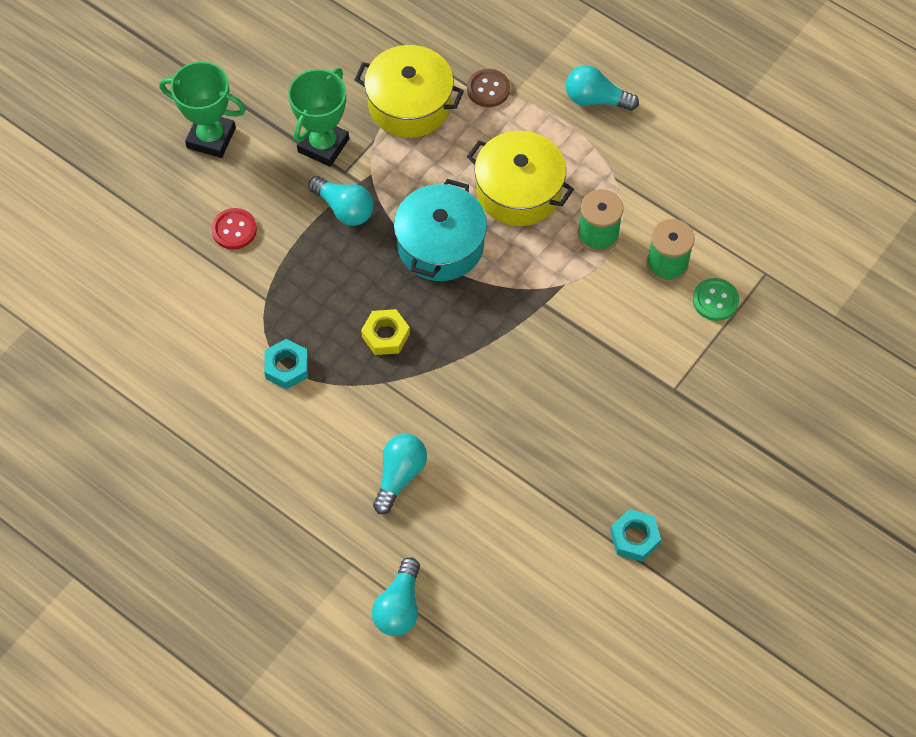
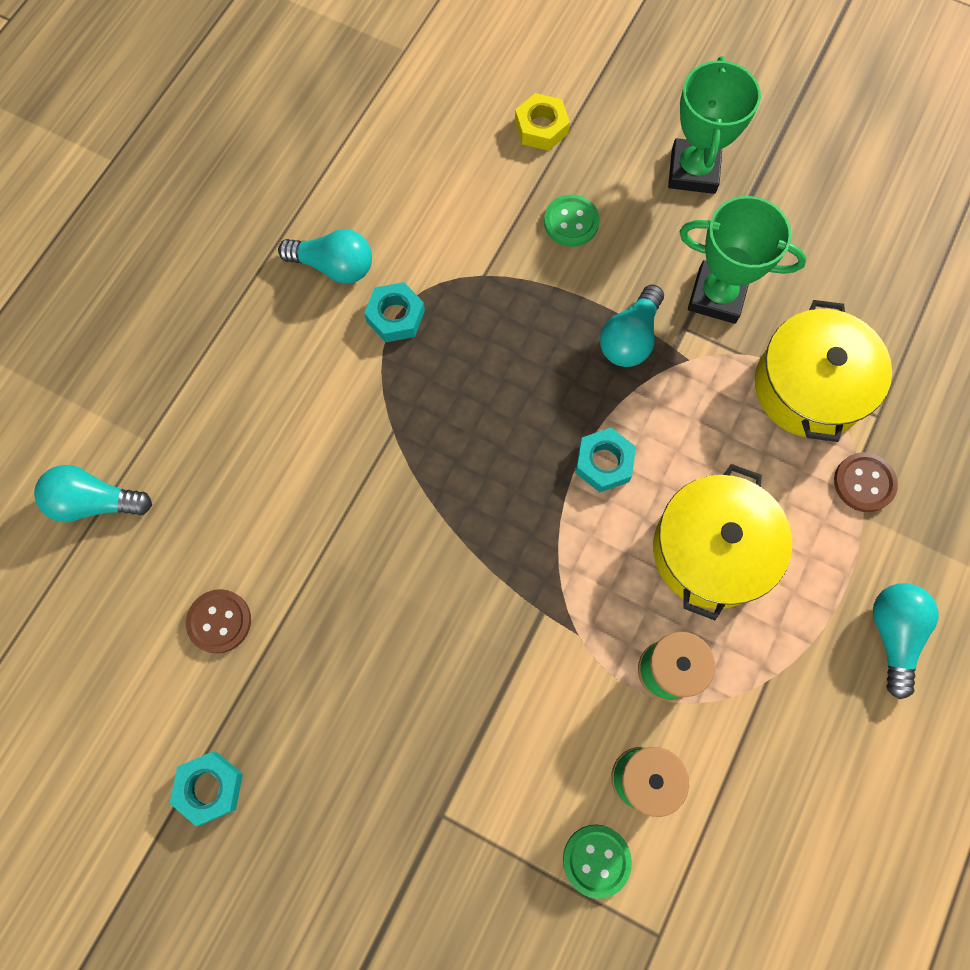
camera: 80 degrees right, 10 degrees up
red button [211,208,257,249] -> green button [544,195,600,247]
yellow nut [361,309,410,355] -> yellow nut moved to [515,93,570,151]
turquoise light bulb [373,434,427,514] -> turquoise light bulb moved to [278,229,372,284]
turquoise pot [394,179,487,281] -> turquoise nut [575,428,636,492]
none -> brown button [186,589,251,654]

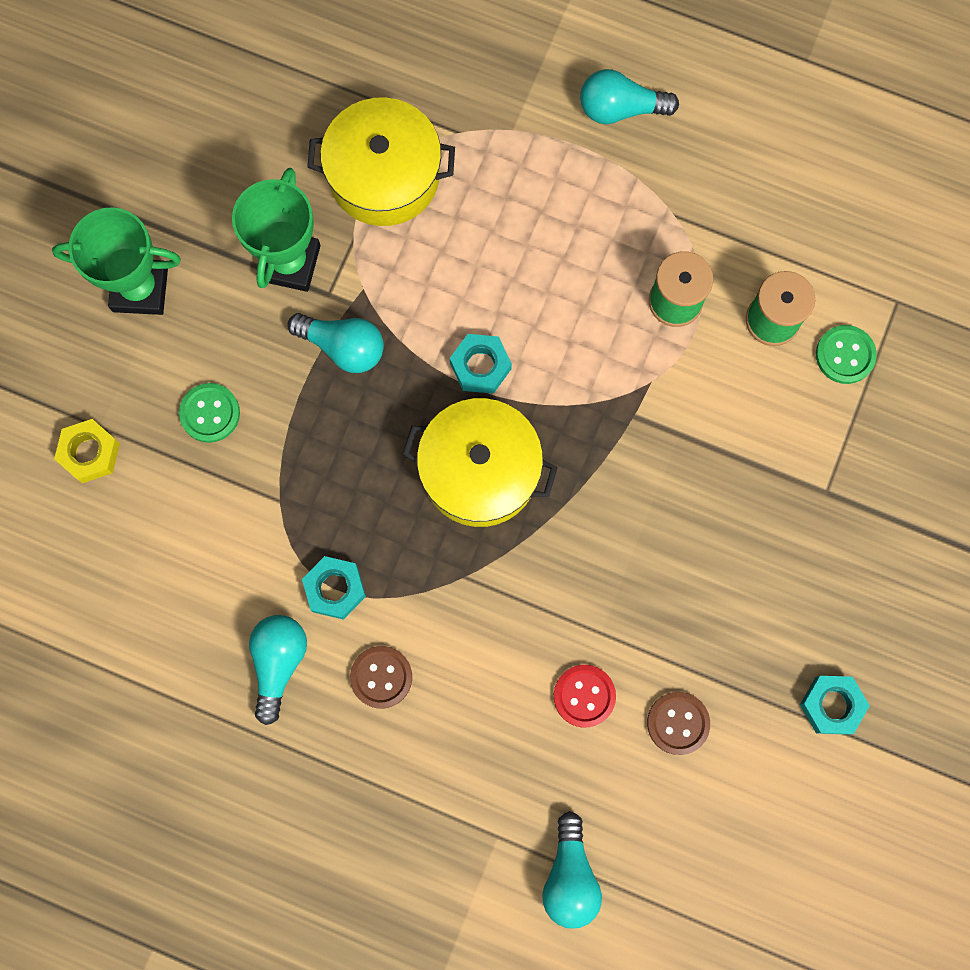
camera: 95 degrees left, 5 degrees up
yellow pot [653,464,792,621] -> yellow pot moved to [403,398,558,527]
brown button [834,452,898,512] -> brown button moved to [350,646,412,709]
none -> red button [554,665,616,728]

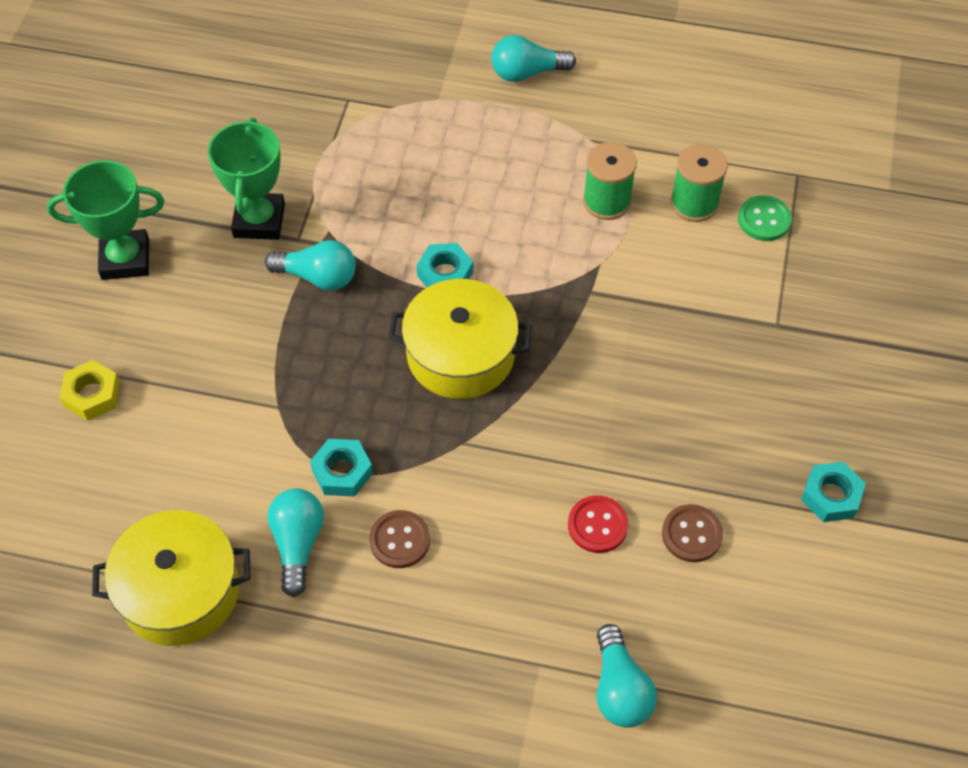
camera: 10 degrees left, 20 degrees down
green button [179,383,240,443] -> none
yellow pot [307,97,455,226] -> yellow pot moved to [92,510,251,646]

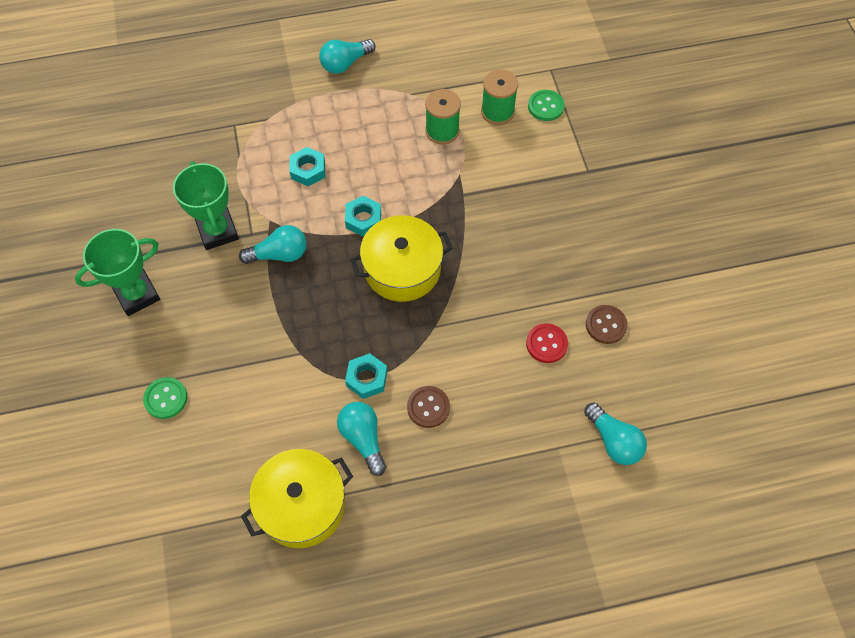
camera: 25 degrees left, 5 degrees up
yellow nut [59,360,120,421] -> green button [143,377,187,419]
turquoise nut [801,462,866,522] -> turquoise nut moved to [289,147,325,186]

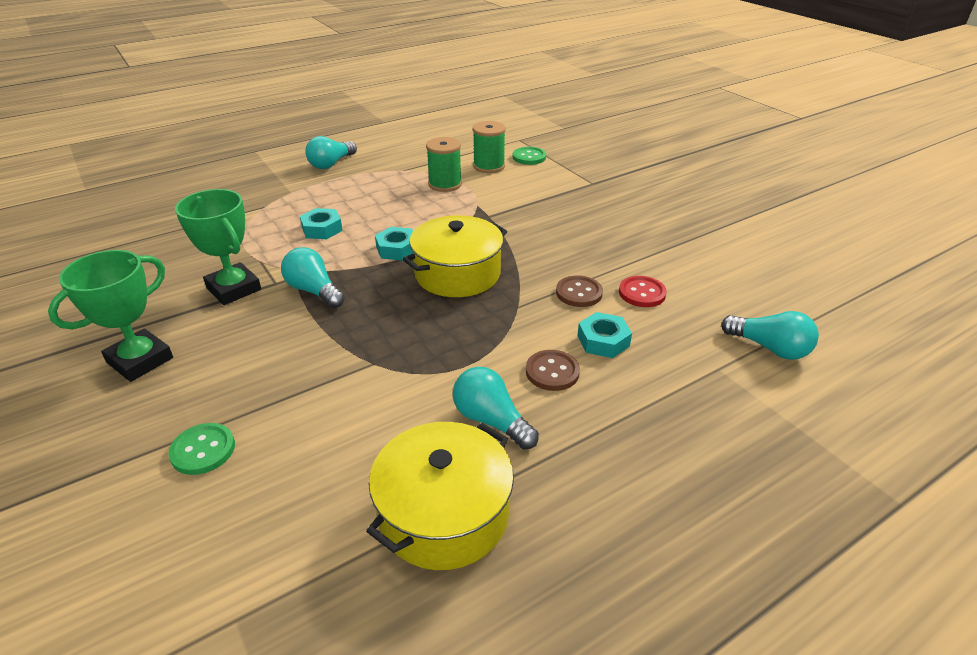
camera: 20 degrees left, 25 degrees down
turquoise light bulb [239,225,307,264] -> turquoise light bulb turned 105 degrees counterclockwise [281,247,345,308]
turquoise nut [345,353,387,399] -> turquoise nut moved to [578,312,632,358]
brown button [586,305,628,344] -> brown button moved to [556,275,603,307]

